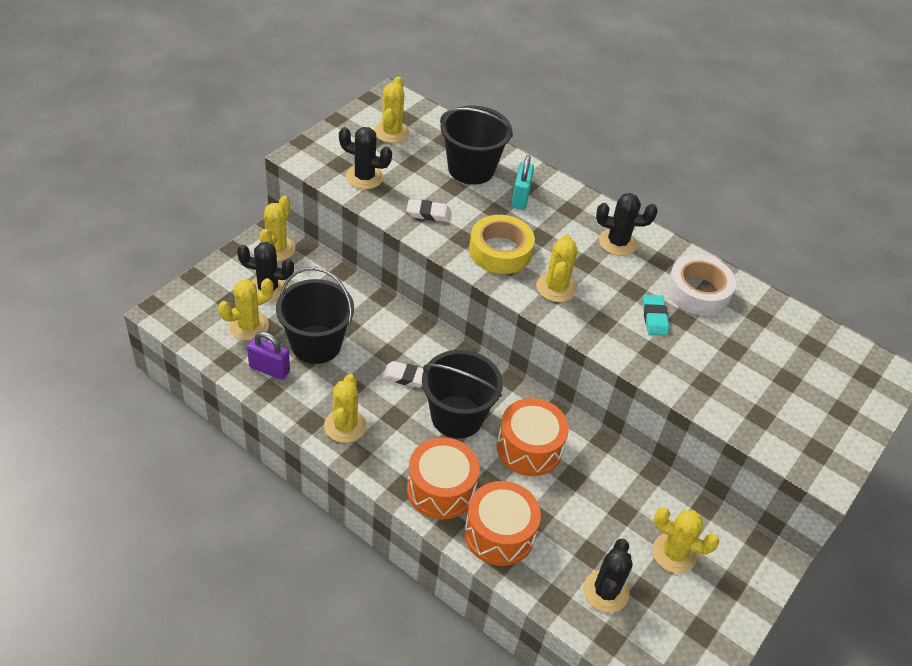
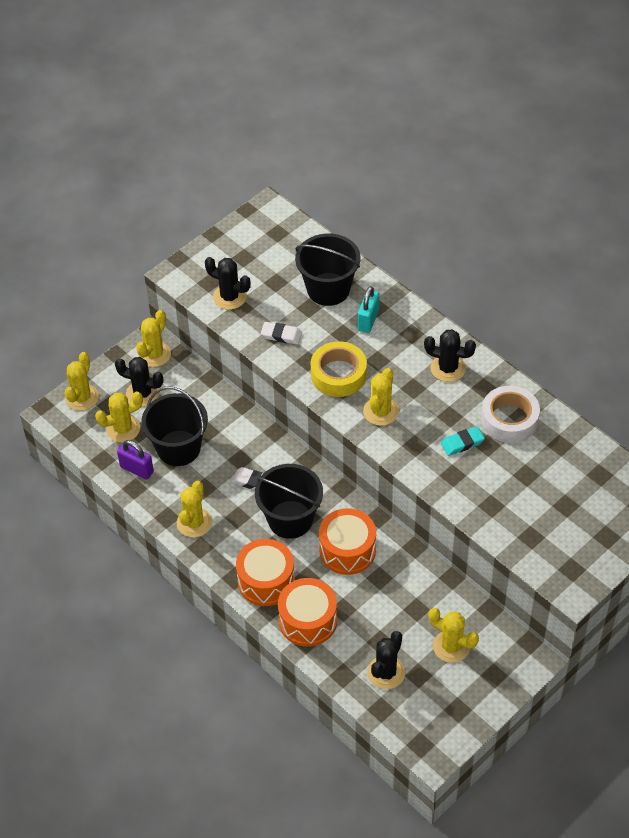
camera: 15 degrees right, 5 degrees up
yellow cactus [374,77,410,143] -> yellow cactus moved to [65,352,99,411]
turquoise eraser [643,295,669,336] -> turquoise eraser turned 60 degrees clockwise [441,426,485,456]

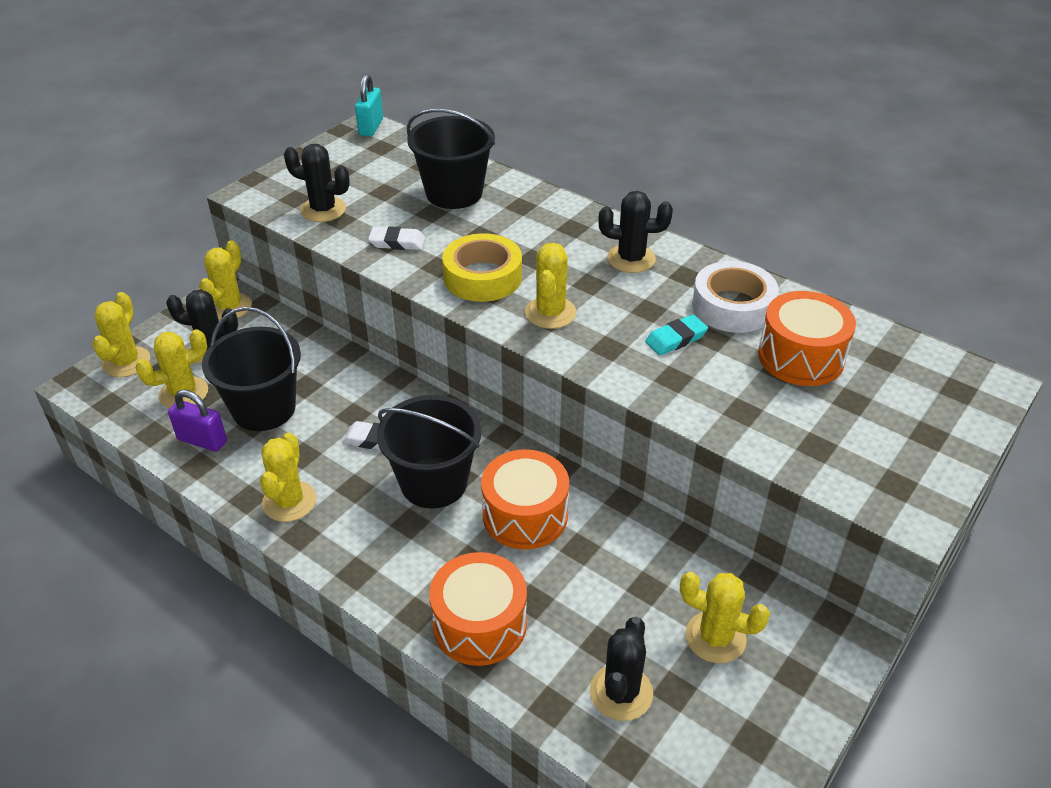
camera: 10 degrees left, 10 degrees down
orange drum [236,539,295,606] -> orange drum moved to [758,291,856,386]
turquoise padlock [358,286,379,333] -> turquoise padlock moved to [355,74,383,136]

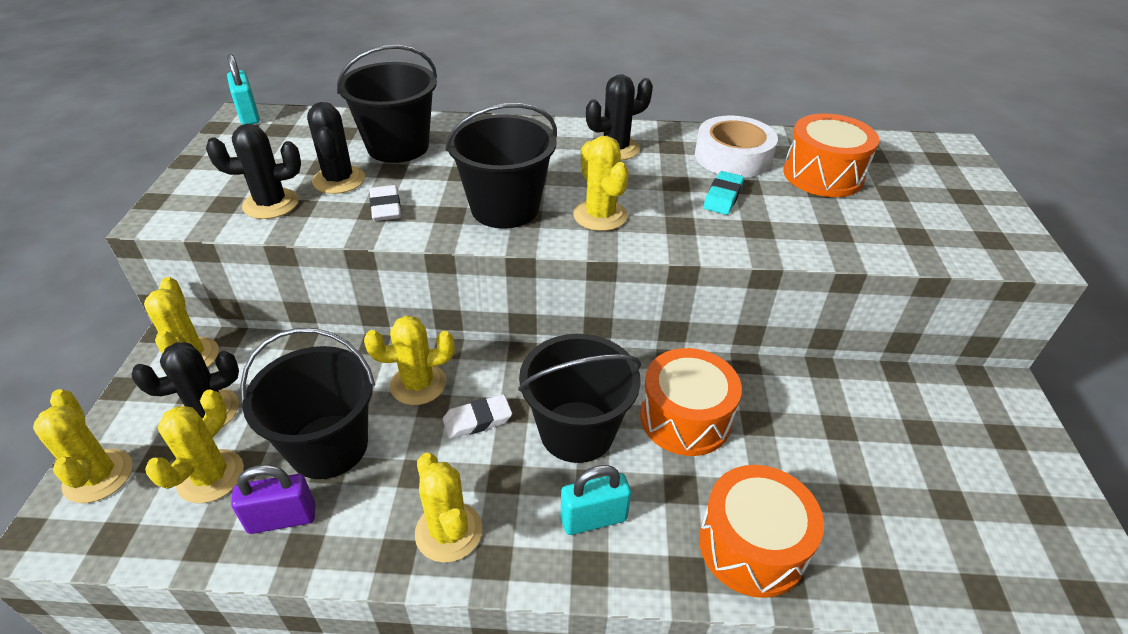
camera: 35 degrees left, 0 degrees up
white eraser [368,226,425,250] -> white eraser turned 75 degrees counterclockwise [370,185,401,221]
yellow tape [442,233,522,302] -> black bucket [445,103,557,229]
black cactus [590,617,653,721] -> black cactus moved to [307,102,365,194]
yellow cactus [680,572,770,663] -> yellow cactus moved to [364,316,454,405]
none -> turquoise padlock [561,465,631,535]

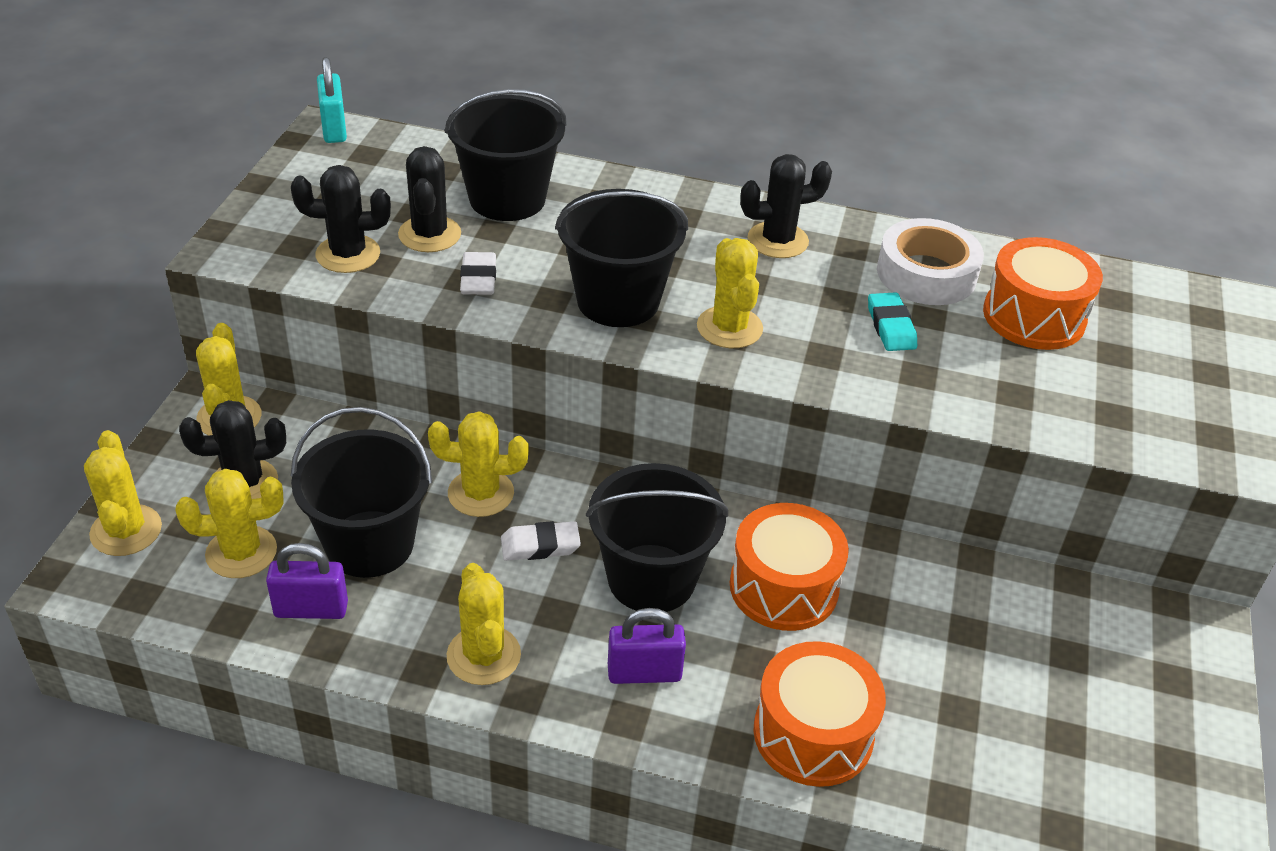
camera: 10 degrees right, 0 degrees up
yellow cactus [145,390,244,503] -> yellow cactus turned 45 degrees clockwise [175,469,283,578]
turquoise padlock [561,465,631,535] -> purple padlock [608,608,686,684]
turquoise eraser [703,171,744,215] -> turquoise eraser turned 45 degrees counterclockwise [868,292,917,351]

